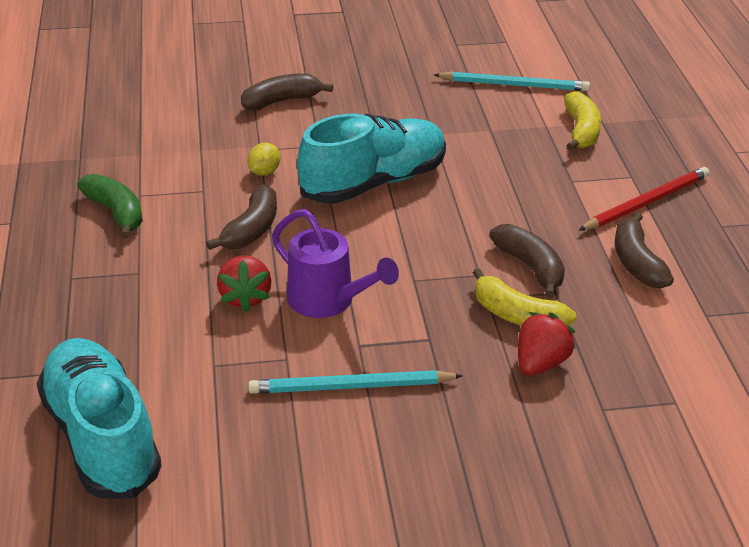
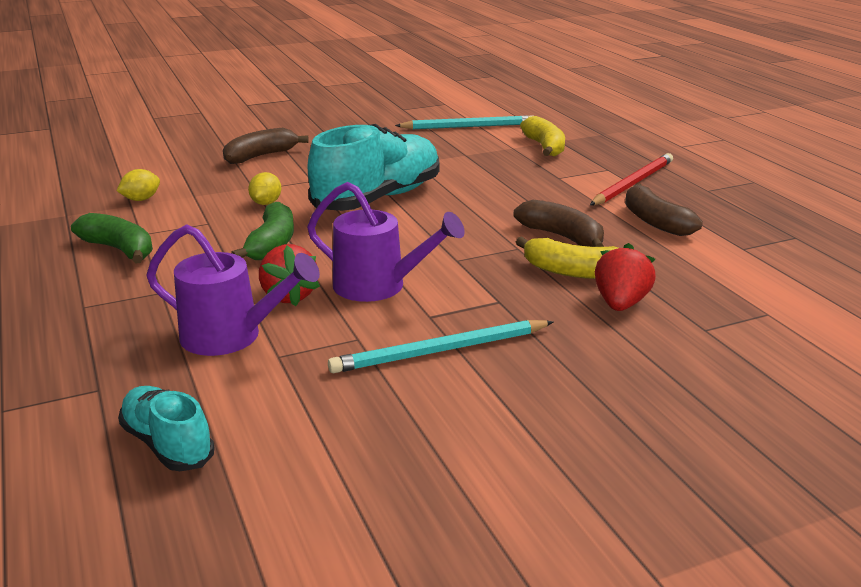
camera: 15 degrees left, 10 degrees down
turquoise shoe [36,338,162,499] -> turquoise shoe [118,386,215,471], size x0.52
brown banana [206,184,277,250] -> green banana [231,202,294,260]
none -> yellow lemon [117,169,160,201]
none -> purple watering can [146,224,320,356]

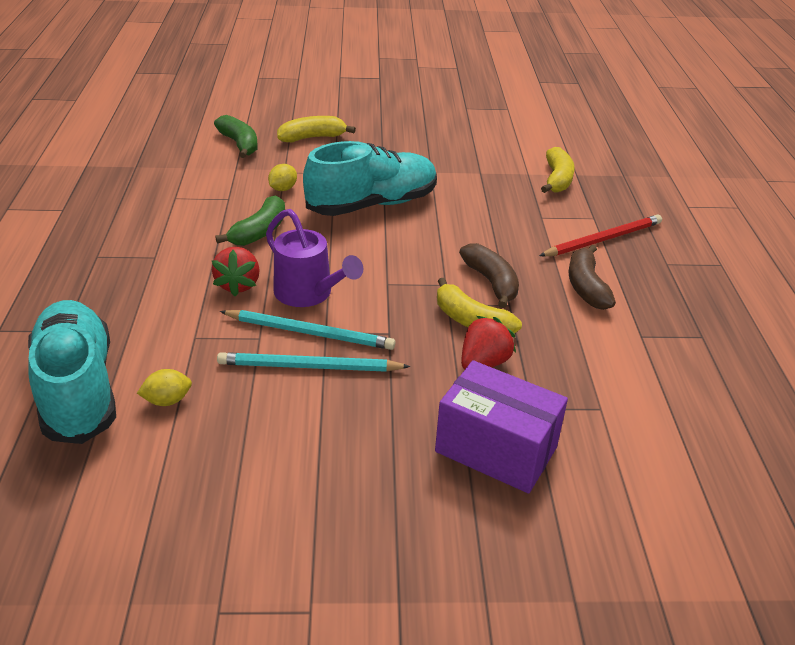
camera: 20 degrees right, 10 degrees up
green banana [71,213,153,264] -> green banana moved to [214,115,258,158]
yellow lemon [117,169,160,201] -> yellow lemon moved to [137,369,192,406]
turquoise shoe [118,386,215,471] -> turquoise shoe [28,300,116,444], size x1.92
purple watering can [146,224,320,356] -> none
brown banana [223,128,309,164] -> yellow banana [277,116,356,142]
turquoise pencil [395,115,533,129] -> turquoise pencil moved to [220,310,396,350]
none -> purple box [435,360,568,494]

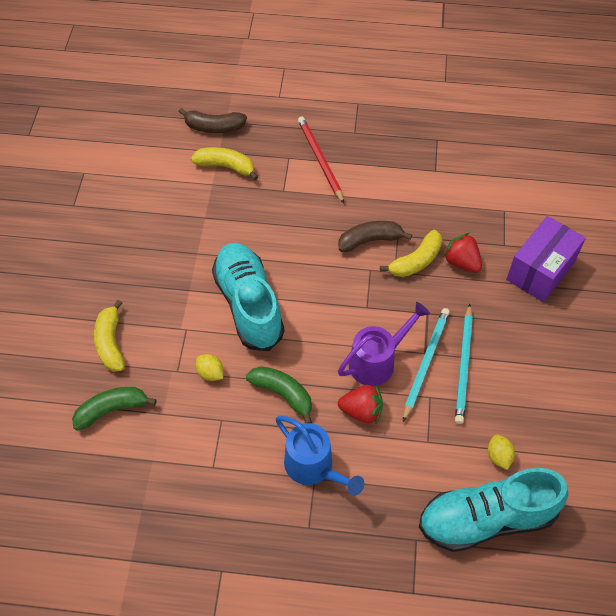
camera: 80 degrees left, 20 degrees up
brown banana [569,245,616,310] -> brown banana moved to [179,108,247,133]
none -> blue watering can [275,416,364,496]

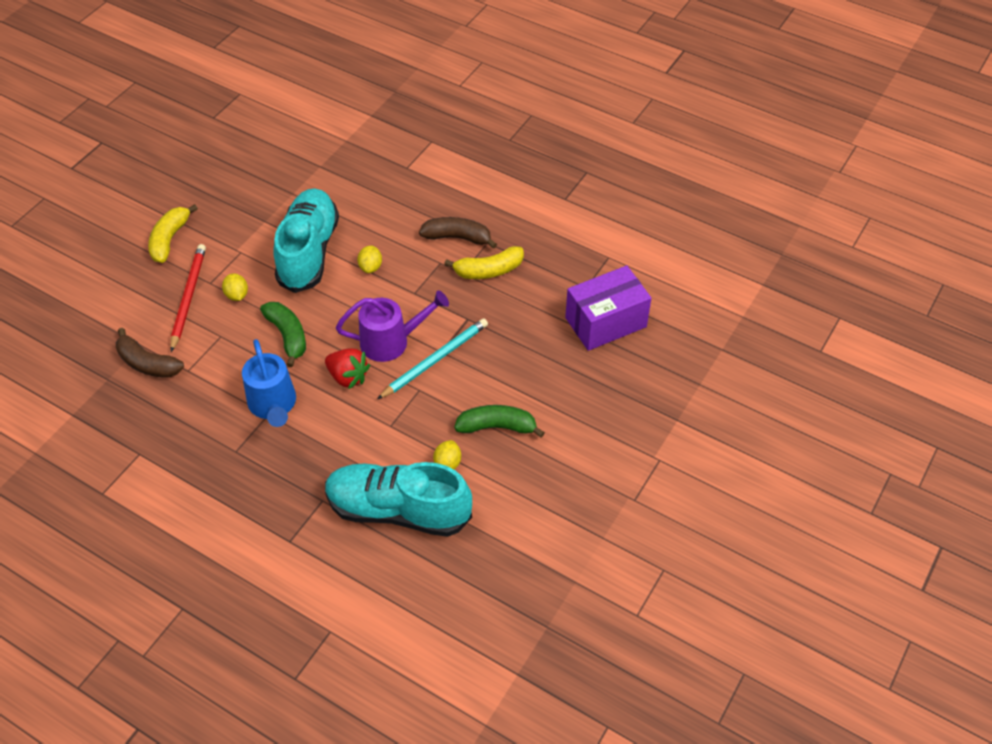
camera: 25 degrees right, 5 degrees down
green banana [72,387,157,431] -> green banana moved to [454,405,545,438]
brown banana [179,108,247,133] -> brown banana moved to [116,328,184,378]
yellow banana [191,147,258,180] -> none
red pencil [298,117,344,204] -> red pencil moved to [170,244,206,352]
red strawberry [443,233,482,273] -> none
turquoise pencil [455,304,473,424] -> none
none -> yellow lemon [357,246,382,273]

